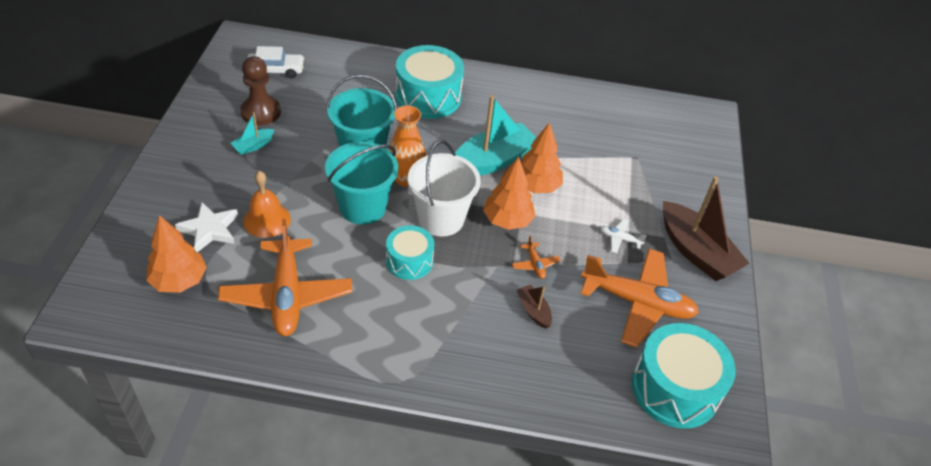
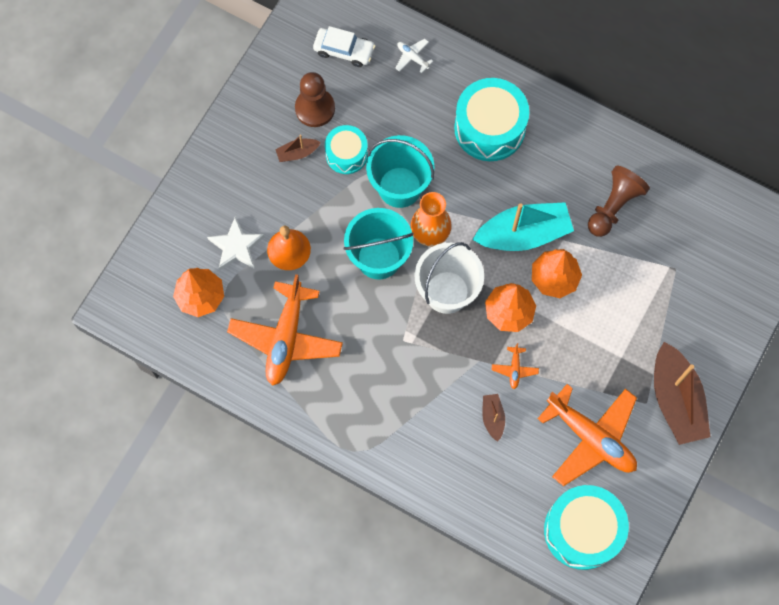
camera: 25 degrees right, 25 degrees up
turquoise boat [231,112,274,155] -> brown boat [275,135,321,162]
turquoise drum [386,225,434,280] -> turquoise drum moved to [325,125,368,174]
white plane [600,219,646,253] -> white plane moved to [396,39,433,73]
none -> brown pawn [588,166,650,237]

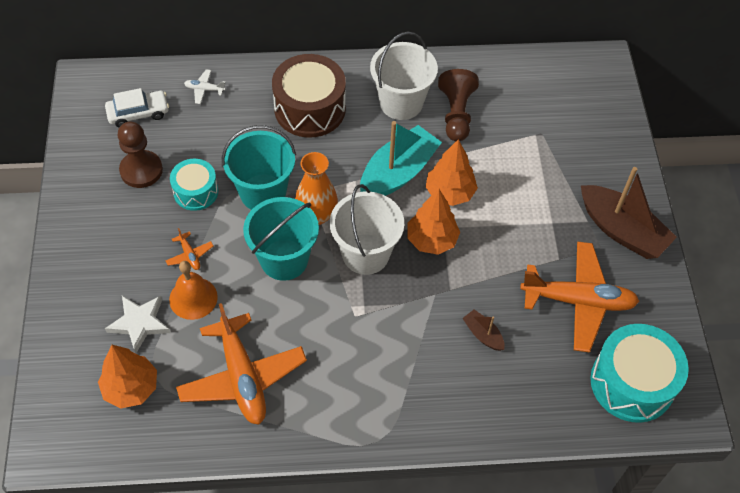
camera: 35 degrees left, 15 degrees down
brown boat [275,135,321,162] -> none
turquoise drum [454,78,529,161] -> brown drum [272,54,346,138]
orange plane [492,343,539,389] -> orange plane moved to [166,228,213,270]
none -> white bucket [370,32,438,120]

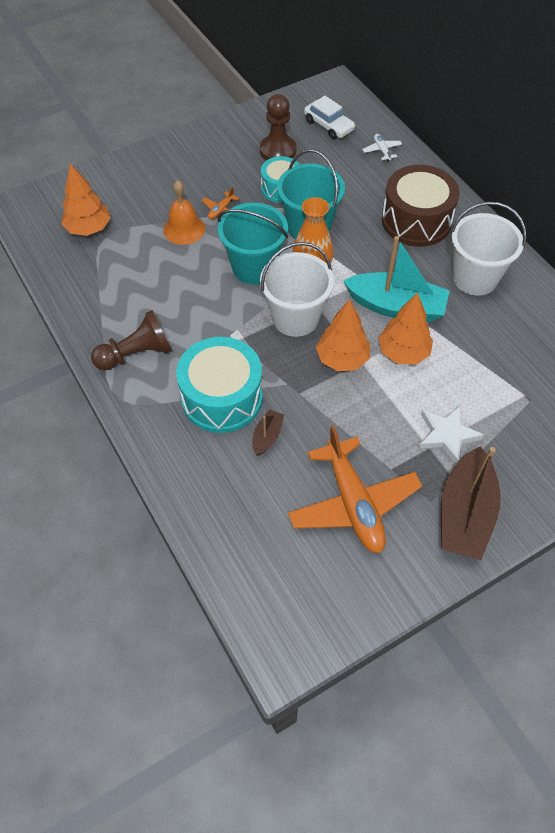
camera: 65 degrees right, 0 degrees up
white star [105,296,170,353] -> white star moved to [418,405,484,465]
orange plane [176,303,307,425] -> none
brown pawn [438,69,479,141] -> brown pawn moved to [91,310,172,370]
turquoise drum [590,324,689,423] -> turquoise drum moved to [176,337,263,433]

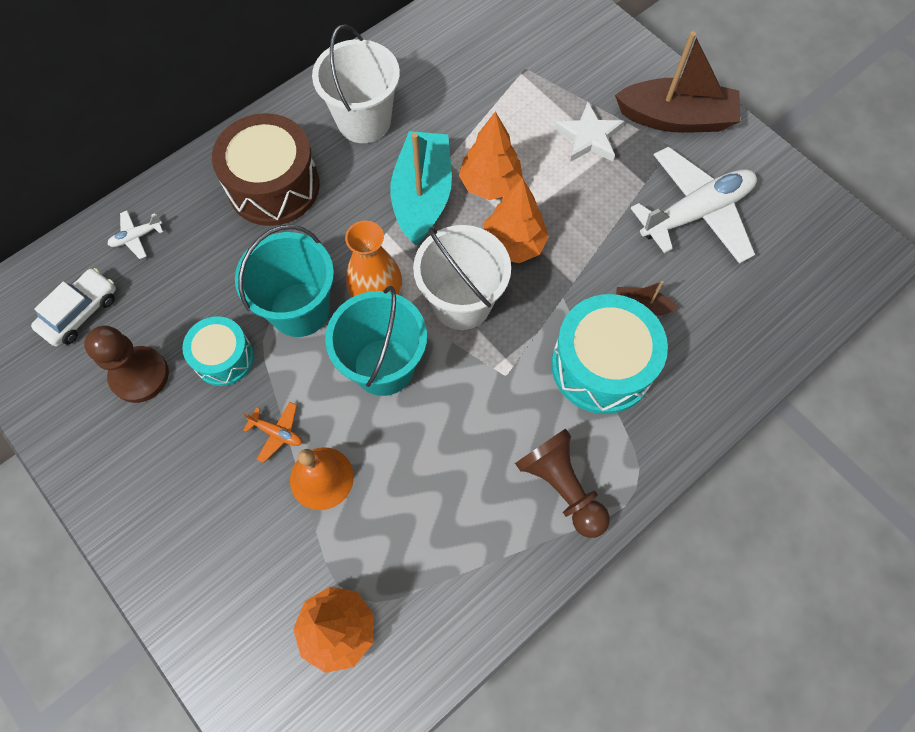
camera: 100 degrees left, 10 degrees up
orange plane [288,425,422,553] -> white plane [631,147,757,264]

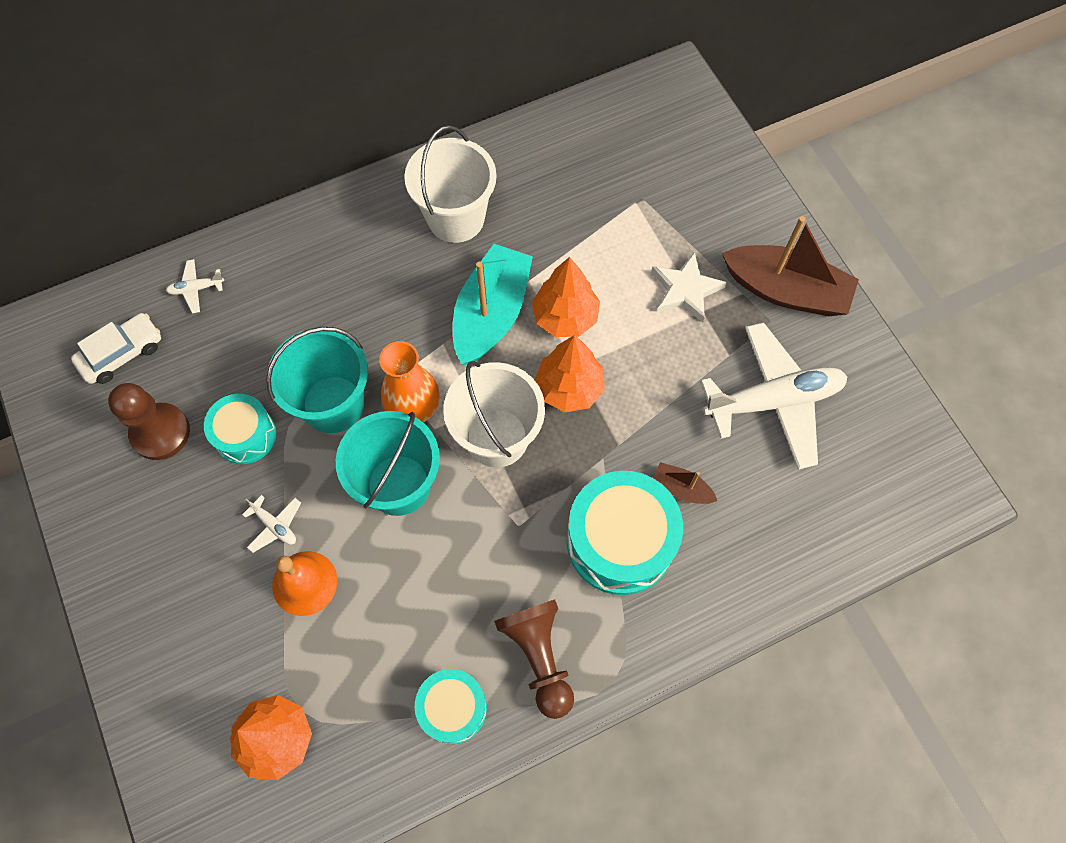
camera: 15 degrees right, 0 degrees up
brown drum [212,113,320,226] -> none
orange plane [243,402,302,463] -> white plane [242,495,301,553]
none -> turquoise drum [415,669,487,744]

